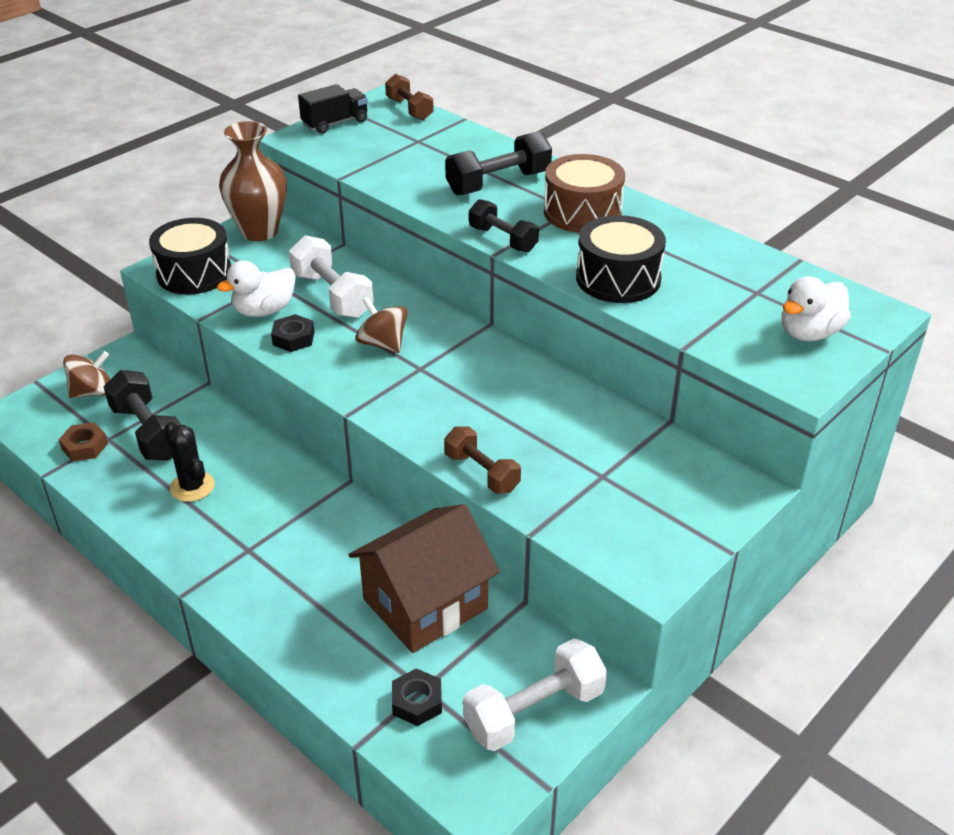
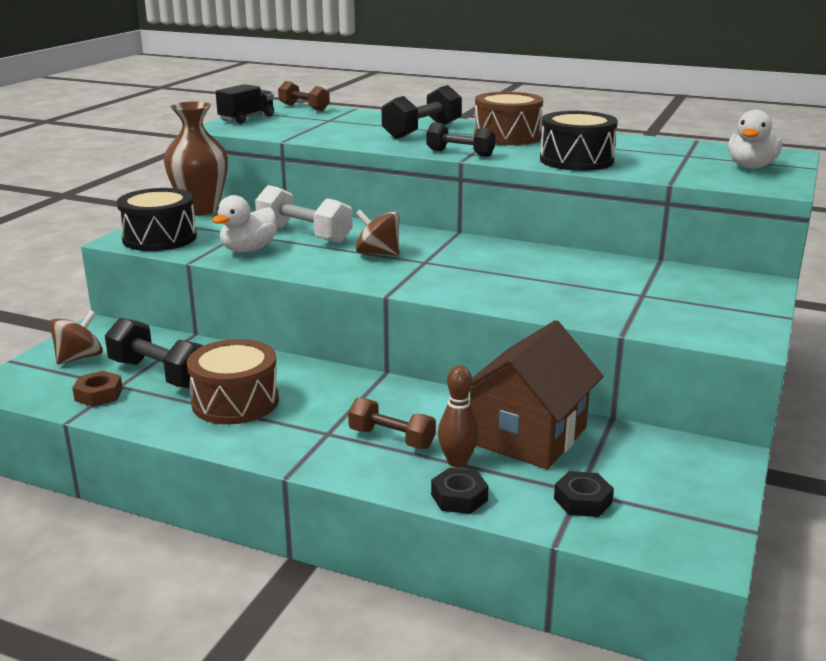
camera: 20 degrees left, 15 degrees down
black cactus [164,422,215,502] -> brown drum [187,339,279,424]
black nut [271,314,314,352] -> black nut moved to [431,468,489,514]
brown dumbbell [444,426,521,494] -> brown dumbbell moved to [348,398,436,449]
white dumbbell [463,638,607,751] -> none
none -> brown bowling pin [438,365,479,467]

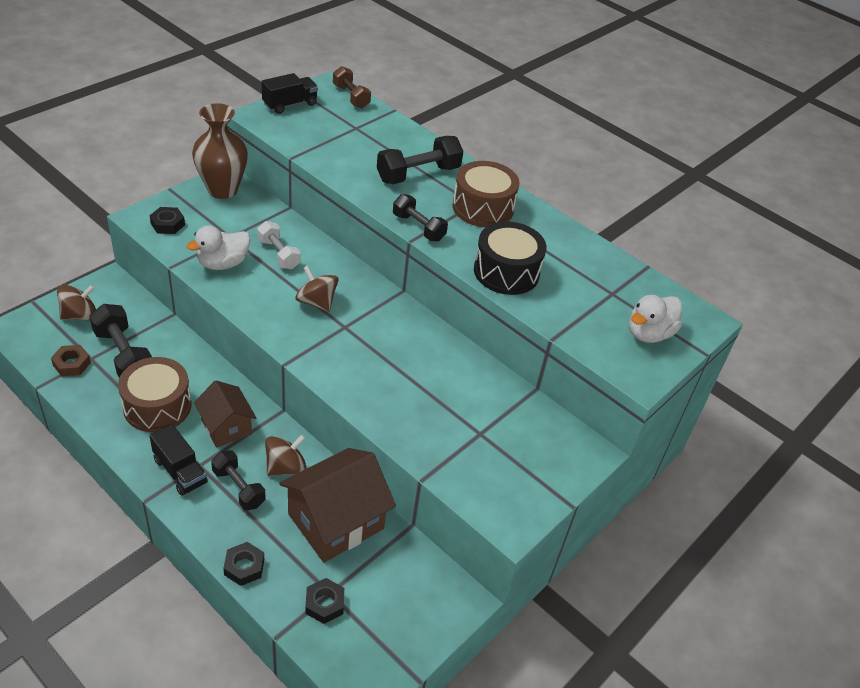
camera: 15 degrees right, 20 degrees up
black drum [117,188,197,251] -> black nut [150,207,185,234]
white dumbbell [255,185,353,243] -> white dumbbell [257,221,300,269], size x0.66
brown dumbbell [348,398,436,449] -> black dumbbell [211,450,266,510]
brown bowling pin [438,365,479,467] -> none
none -> black truck [150,424,208,496]
none -> brown house [194,381,256,448]
none -> brown spinning top [265,434,306,476]

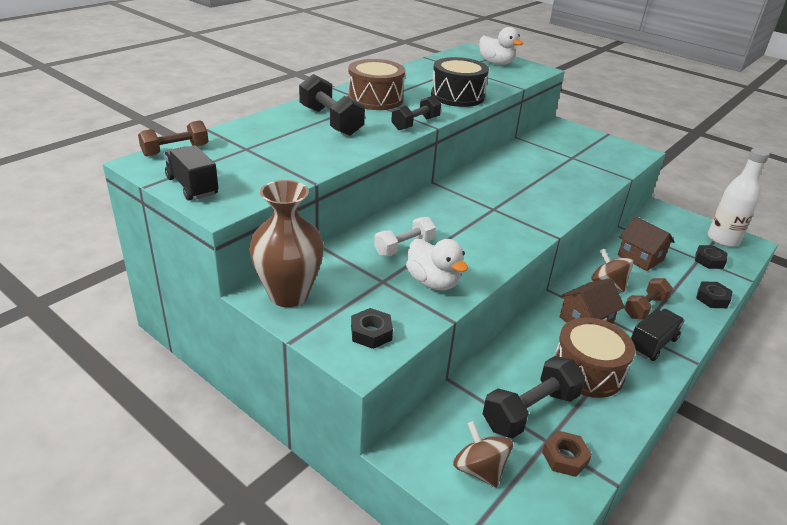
camera: 90 degrees left, 10 degrees down
black dumbbell [211,450,266,510] -> brown dumbbell [624,278,673,319]
brown house [279,448,396,563] -> brown house [618,216,675,271], size x0.60
brown spinning top [295,266,338,312] -> none
none -> white bottle [708,148,770,247]

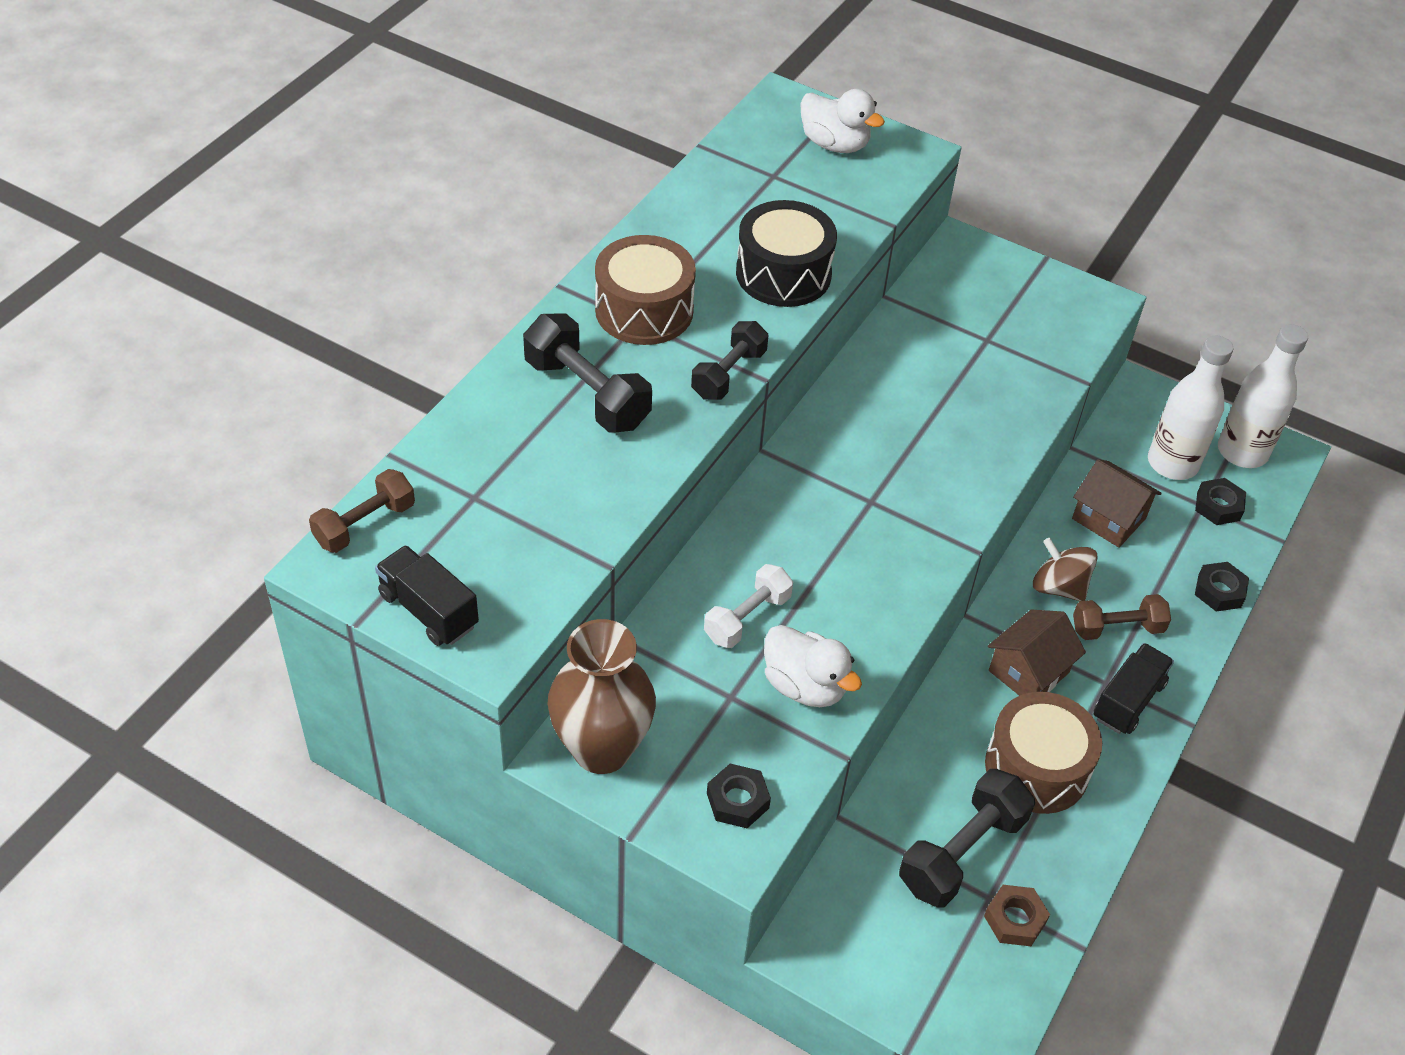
camera: 10 degrees left, 15 degrees up
brown spinning top [453,421,513,488] -> none
brown dumbbell [624,278,673,319] -> brown dumbbell turned 45 degrees clockwise [1073,594,1171,640]
none -> white bottle [1148,335,1233,480]

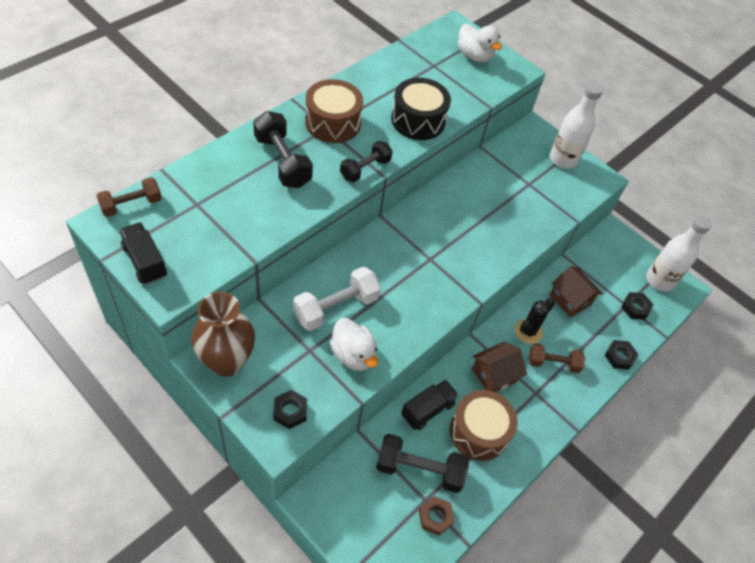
camera: 10 degrees right, 5 degrees up
white dumbbell [704,564,793,648] -> white dumbbell [293,267,381,331], size x1.51
black dumbbell [899,769,1035,908] -> black dumbbell turned 45 degrees clockwise [376,434,469,493]
brown spinning top [1033,538,1098,601] -> black cactus [515,298,555,344]
black truck [1094,643,1174,734] -> black truck moved to [401,380,459,430]
white bottle [1148,335,1233,480] -> white bottle moved to [550,83,603,169]

